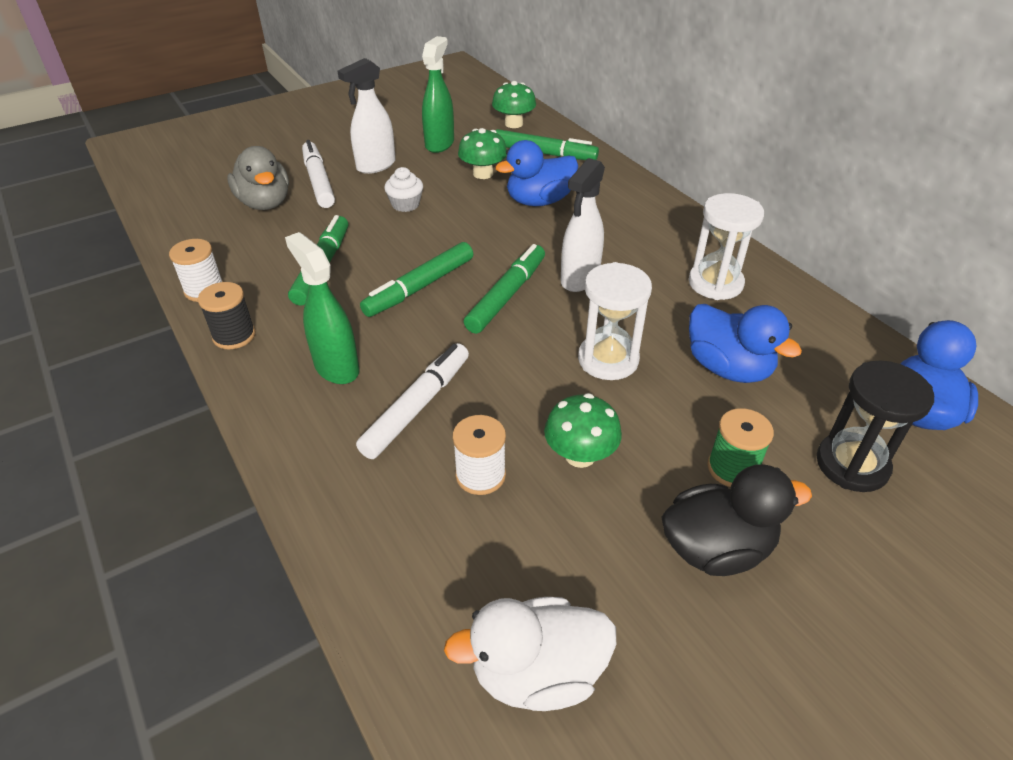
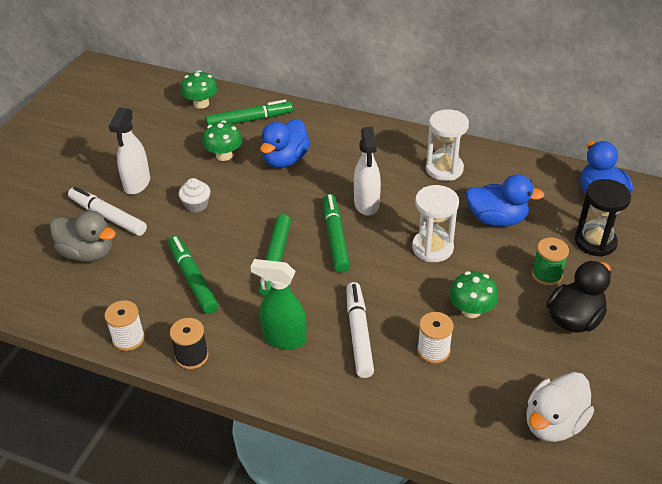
camera: 35 degrees left, 0 degrees up
green spray bottle [422,36,454,153] -> none

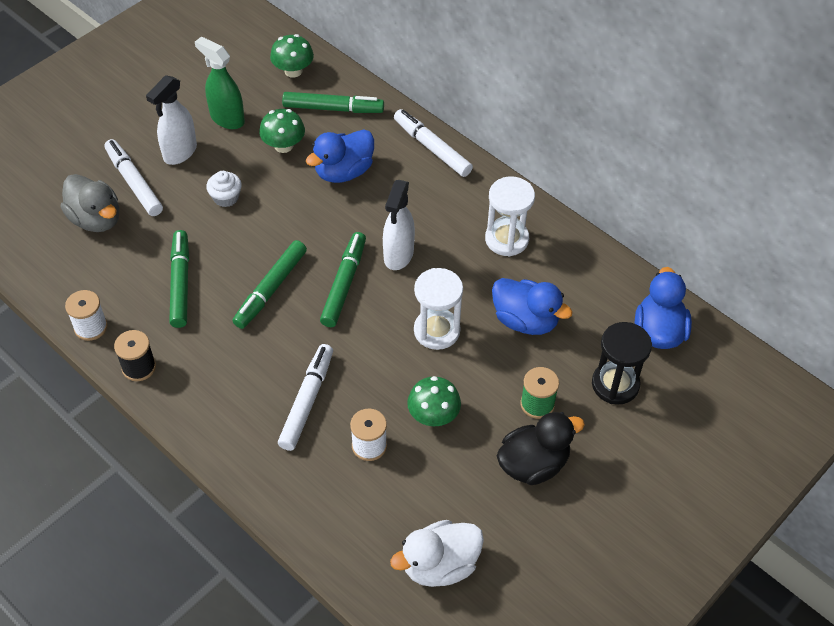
camera: 20 degrees right, 10 degrees up
green spray bottle [251,259,307,349] -> green spray bottle moved to [195,37,245,129]
none -> white marker [394,109,473,177]

